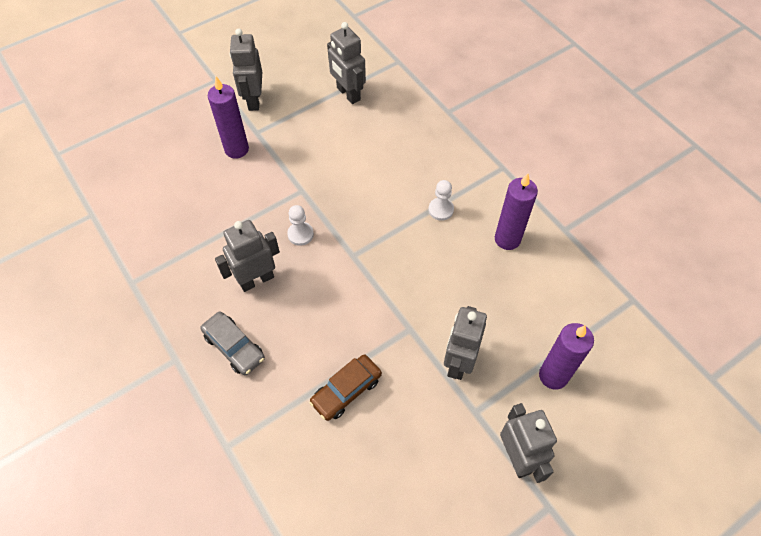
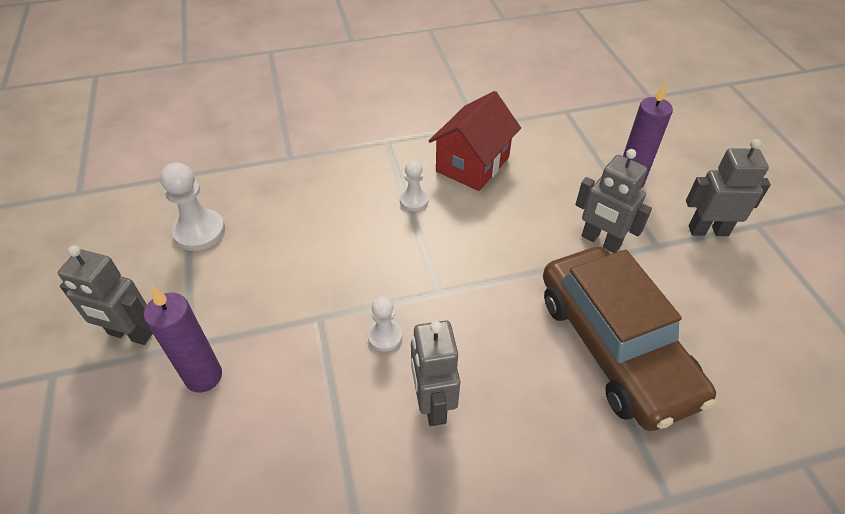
camera: 70 degrees left, 10 degrees down
grey car [201,311,265,375] -> none
brown car [309,354,382,421] -> brown car [543,247,716,431], size x2.19
grey robot [327,22,366,104] -> white pawn [160,162,225,251]
purple candle [495,173,538,250] -> red house [429,91,521,191]

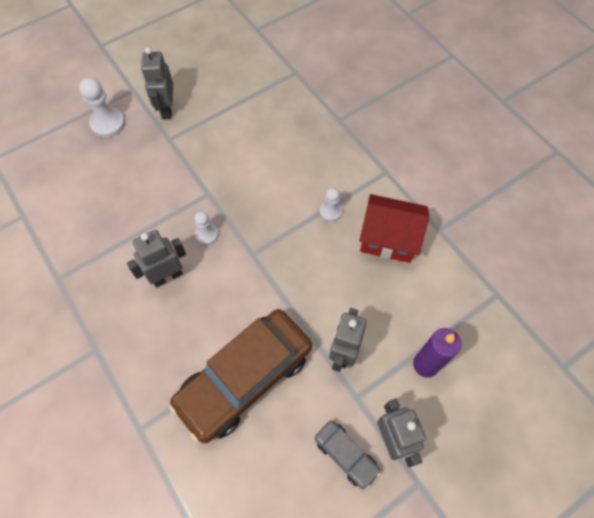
camera: 70 degrees right, 15 degrees up
purple candle [144,286,222,393] -> none
white pawn [160,162,225,251] -> white pawn moved to [79,77,125,138]
none -> grey car [315,420,381,490]

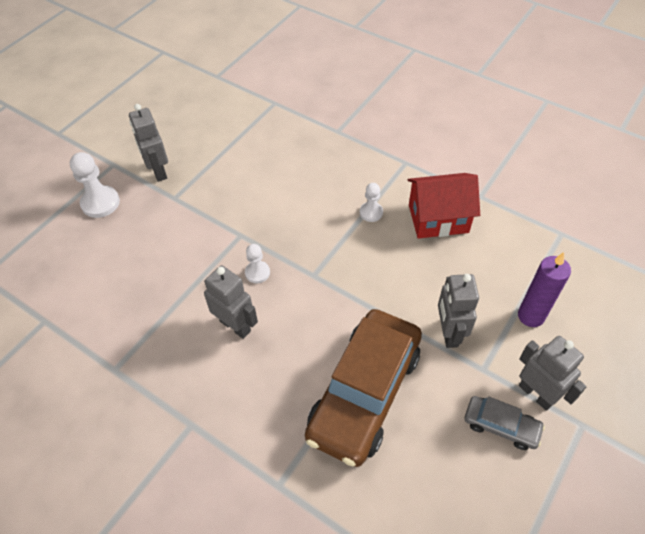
camera: 20 degrees left, 10 degrees down
grey robot [127,230,186,288] -> grey robot turned 90 degrees clockwise [204,265,258,339]

